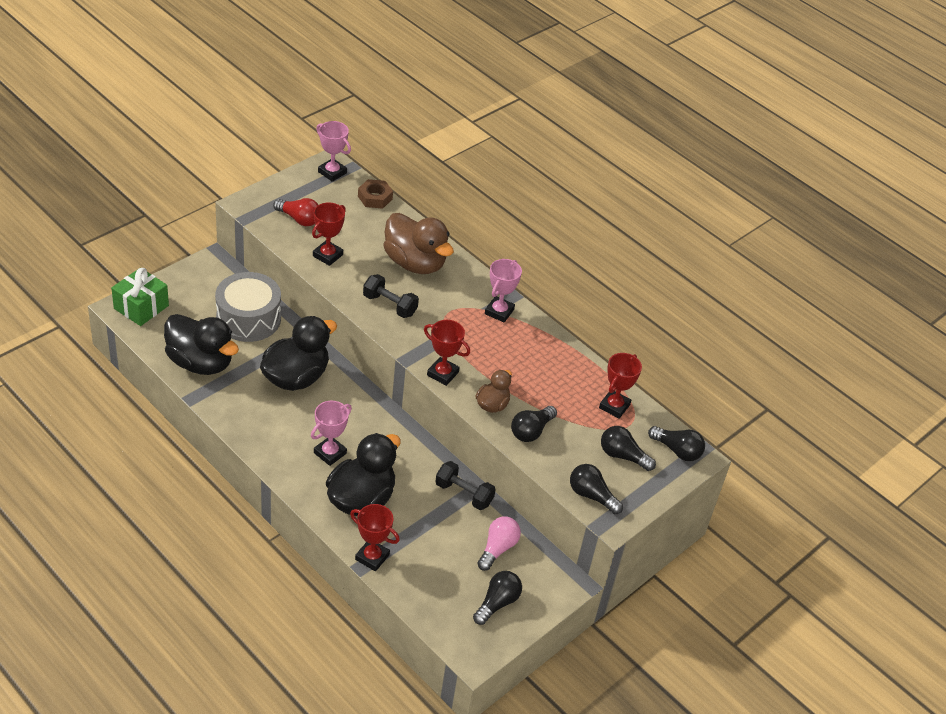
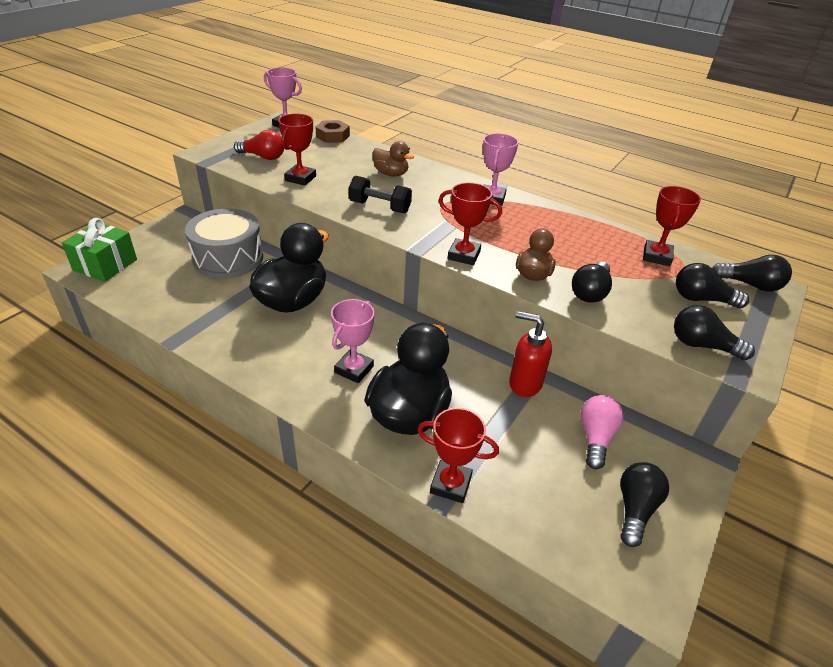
camera: 10 degrees left, 5 degrees down
black duck [164,314,239,375] -> none
brown duck [384,213,454,274] -> brown duck [372,141,414,176], size x0.53
black dumbbell [435,461,496,510] -> red soap dispenser [509,311,552,397]

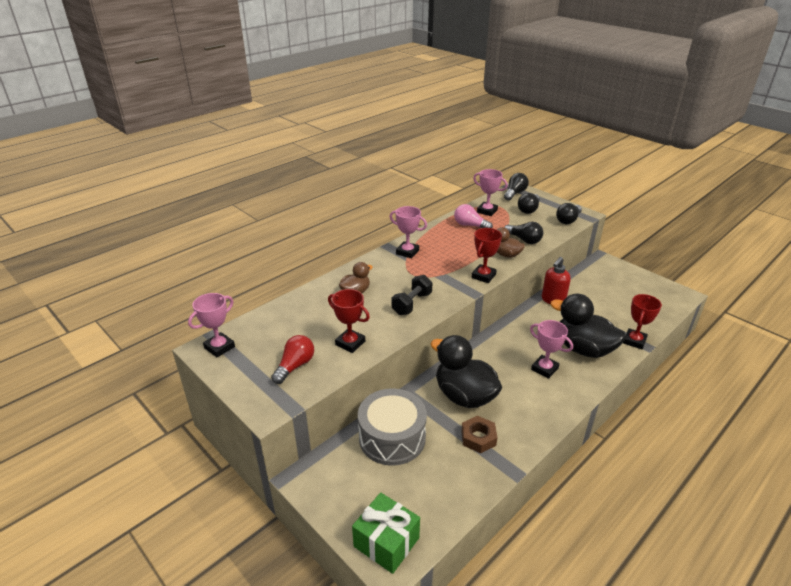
camera: 75 degrees left, 5 degrees down
brown nut [315,120,350,143] -> brown nut moved to [461,416,497,453]
pink light bulb [581,395,624,469] -> pink light bulb moved to [454,204,493,228]
black light bulb [620,462,669,547] -> none
red trophy [643,186,701,266] -> pink trophy [473,169,508,216]

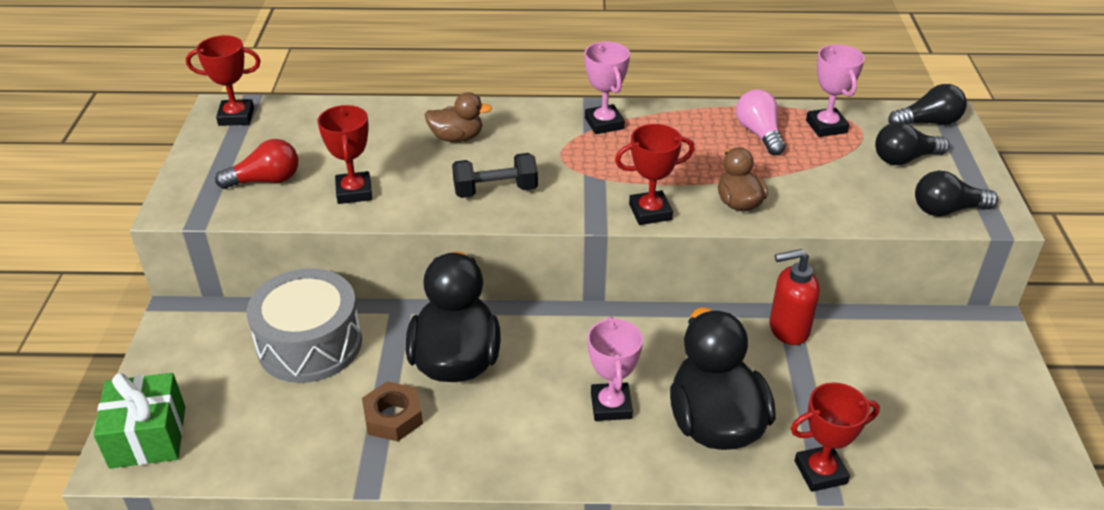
camera: 45 degrees right, 5 degrees up
pink trophy [188,293,235,357] -> red trophy [186,35,261,126]
black light bulb [504,222,543,244] -> none

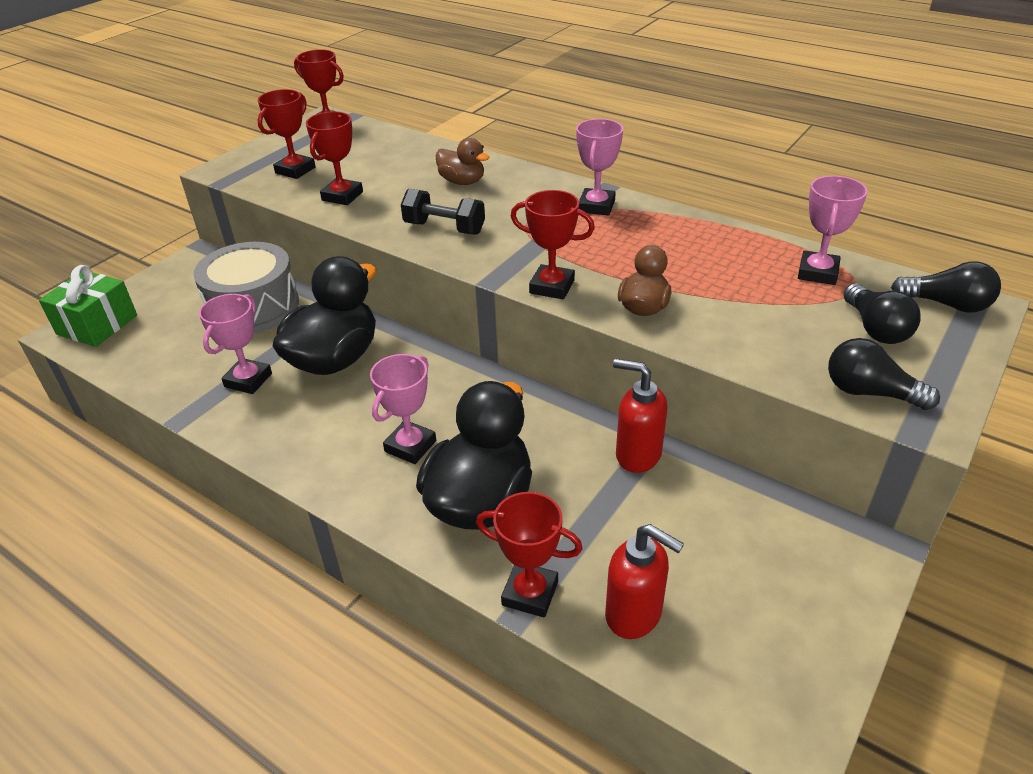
camera: 35 degrees right, 0 degrees up
red light bulb [215,139,298,189] -> red trophy [258,89,316,179]
brown nut [362,381,423,441] -> pink trophy [199,294,272,394]
pink light bulb [736,89,786,155] -> none
black light bulb [875,122,950,165] -> black light bulb turned 120 degrees counterclockwise [843,283,921,344]
none -> red soap dispenser [605,524,684,639]

